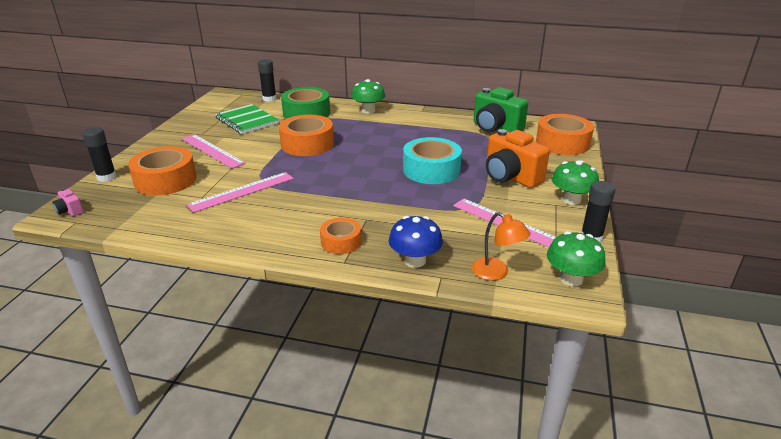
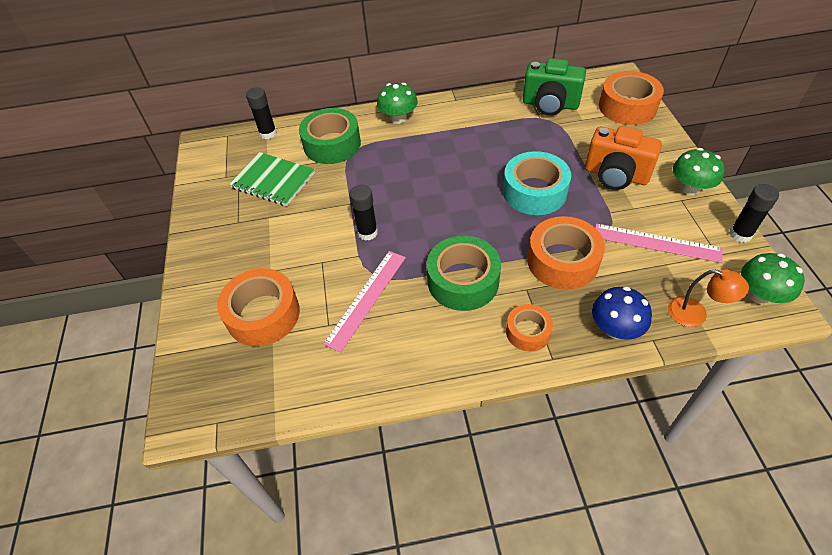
camera: 20 degrees left, 20 degrees up
pink camera [53,188,84,216] -> none
black glue stick [82,127,116,182] -> black glue stick moved to [349,185,378,241]
pink ruler [182,134,246,169] -> none
orange tape [279,115,334,156] -> orange tape moved to [527,216,605,290]
none -> green tape [427,236,501,311]

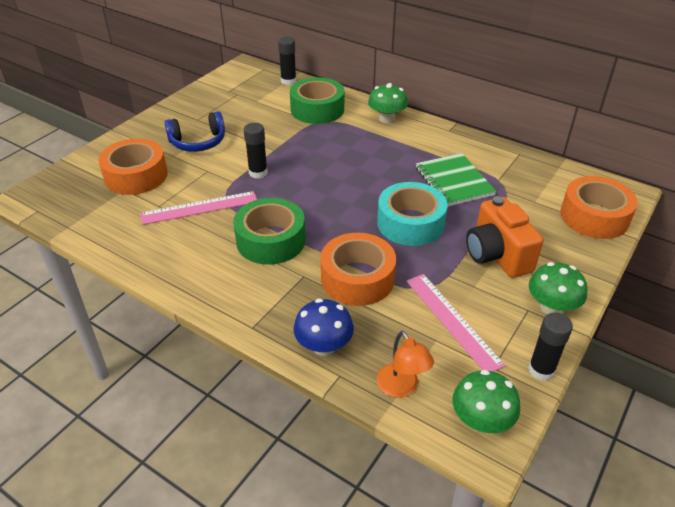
camera: 40 degrees right, 10 degrees down
green notebook [229,152,315,206] -> green notebook moved to [416,153,497,206]
orange tape [506,304,553,352] -> none
green camera [523,58,586,116] -> none
none -> blue headphones [165,111,225,152]

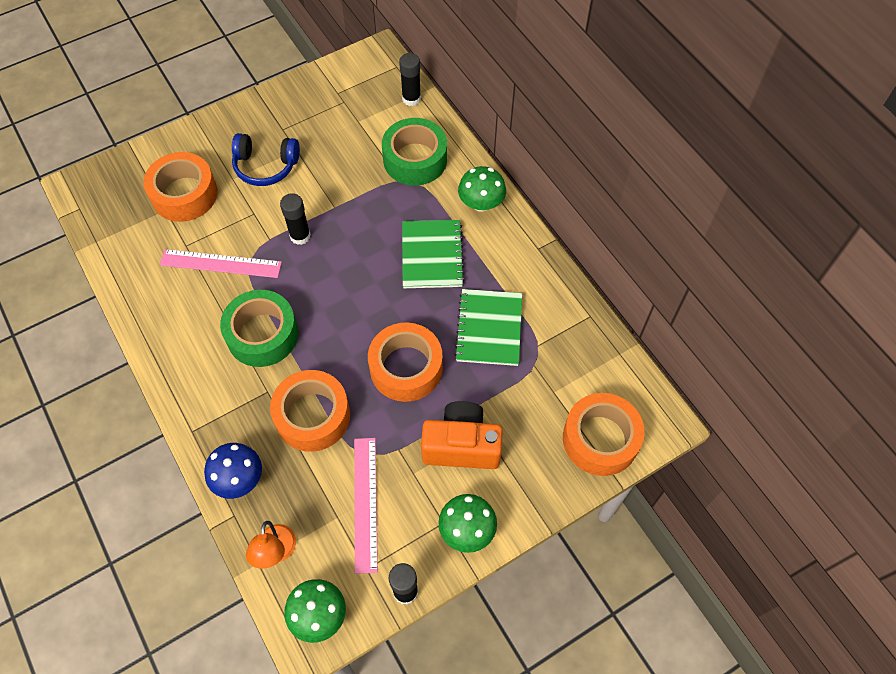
camera: 25 degrees right, 20 degrees up
turquoise tape [377,182,448,246] -> orange tape [368,323,443,402]
orange camera [466,196,543,278] -> orange camera turned 90 degrees clockwise [421,401,503,469]
none -> green notebook [402,220,465,288]

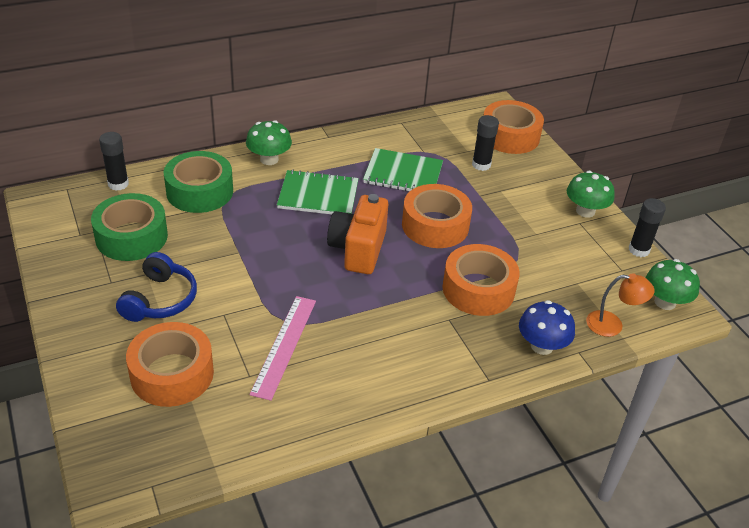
camera: 85 degrees left, 20 degrees down
green tape [220,290,298,367] -> green tape moved to [91,193,168,261]
black glue stick [280,193,311,245] -> black glue stick moved to [472,115,499,171]
pink ruler [354,438,378,574] -> none
orange camera [421,401,503,469] -> orange camera moved to [327,194,388,274]

